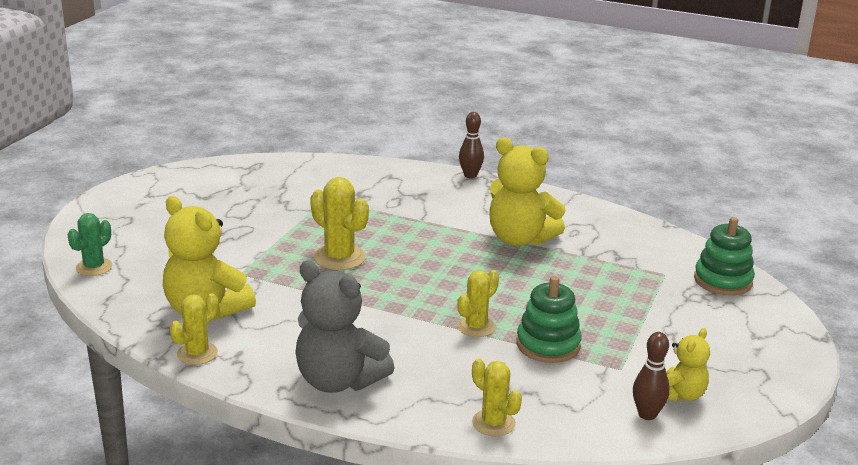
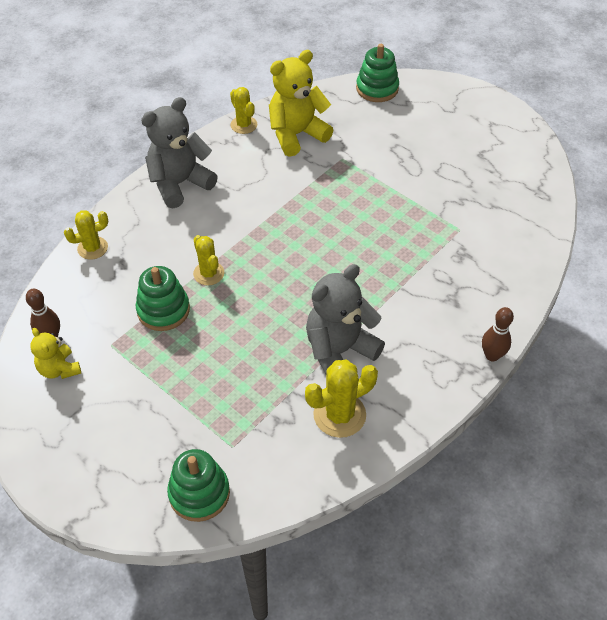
camera: 110 degrees right, 25 degrees up
green cactus [67,213,113,276] -> green stacking toy [356,44,399,102]
yellow cactus [310,177,369,270] -> yellow cactus moved to [305,360,378,438]
yellow teddy bear [489,138,566,246] -> grey teddy bear [306,264,385,374]

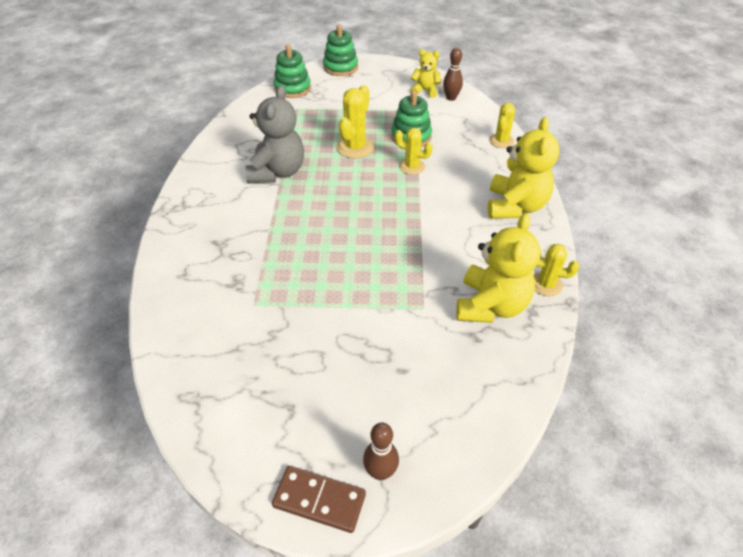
camera: 140 degrees right, 5 degrees down
grey teddy bear [141,97,218,208] -> yellow teddy bear [488,117,560,219]
yellow cactus [305,360,378,438] -> yellow cactus moved to [336,85,374,158]
green stacking toy [356,44,399,102] -> green stacking toy moved to [323,25,358,76]
brown bowling pin [482,307,514,361] -> brown bowling pin moved to [363,423,399,480]
none -> brown domino [272,466,366,533]

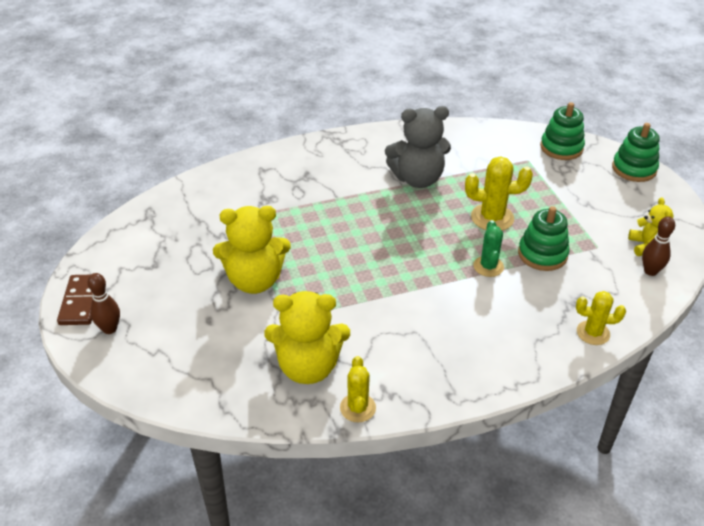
camera: 70 degrees right, 5 degrees down
yellow cactus [395,128,433,175] -> green cactus [473,220,504,277]
yellow teddy bear [488,117,560,219] -> yellow teddy bear moved to [213,206,291,294]

